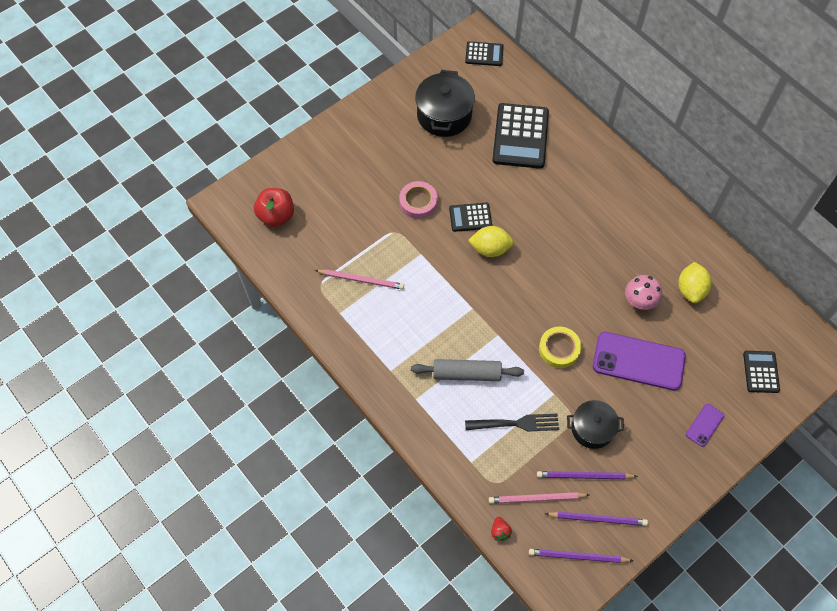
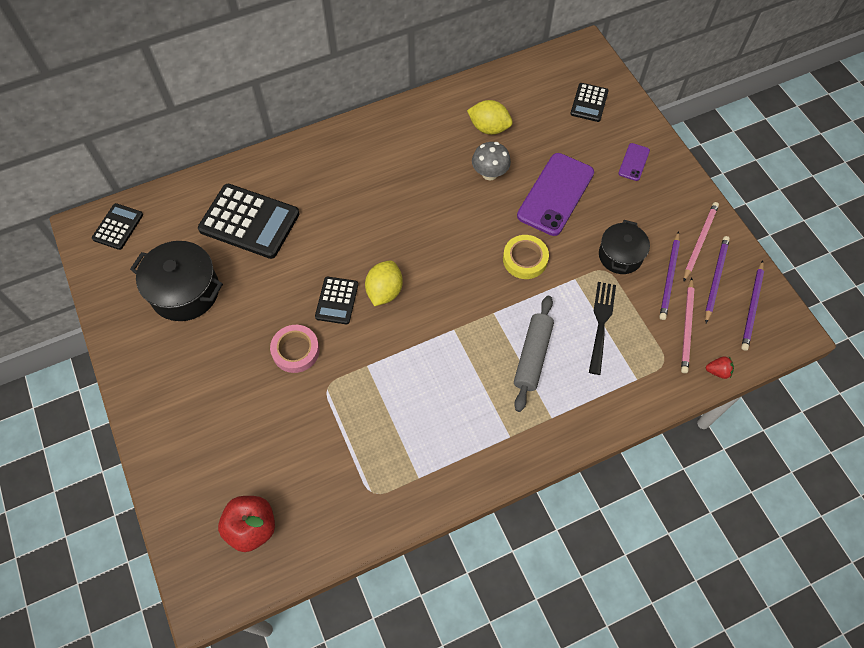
camera: 75 degrees left, 0 degrees up
pink pencil [315,269,404,290] -> pink pencil moved to [684,202,719,281]
pink mushroom [625,275,662,310] -> grey mushroom [472,142,511,180]
purple phone [686,404,724,447] -> purple phone turned 60 degrees clockwise [618,143,650,181]
black calculator [743,351,780,393] -> black calculator turned 90 degrees counterclockwise [570,83,609,122]

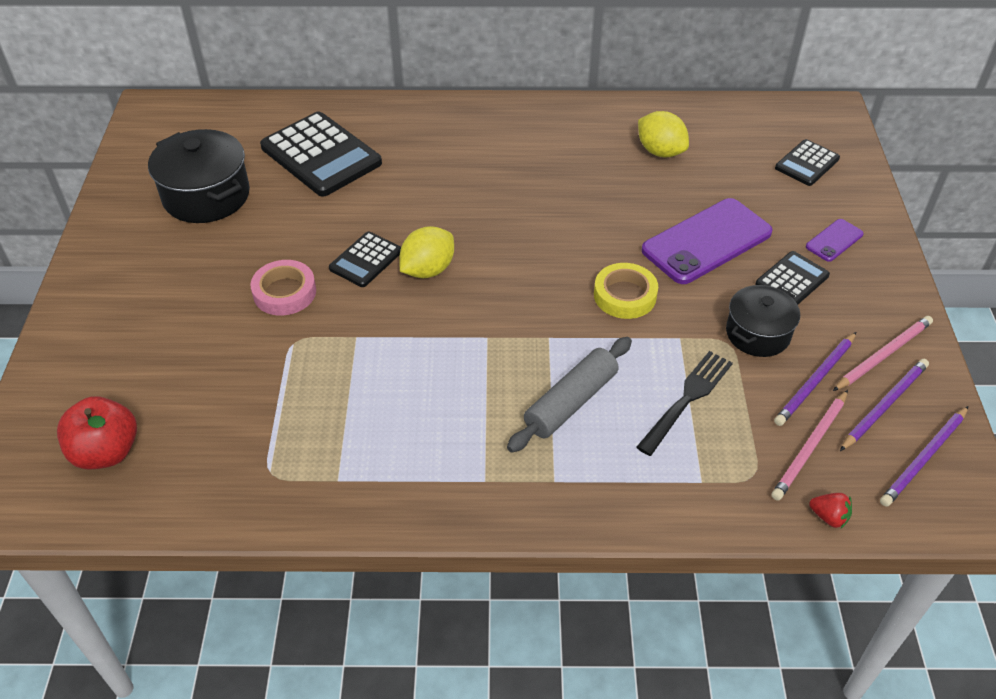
camera: 25 degrees right, 15 degrees down
black calculator [92,203,143,250] -> black calculator moved to [755,251,830,304]
grey mushroom [472,142,511,180] -> none

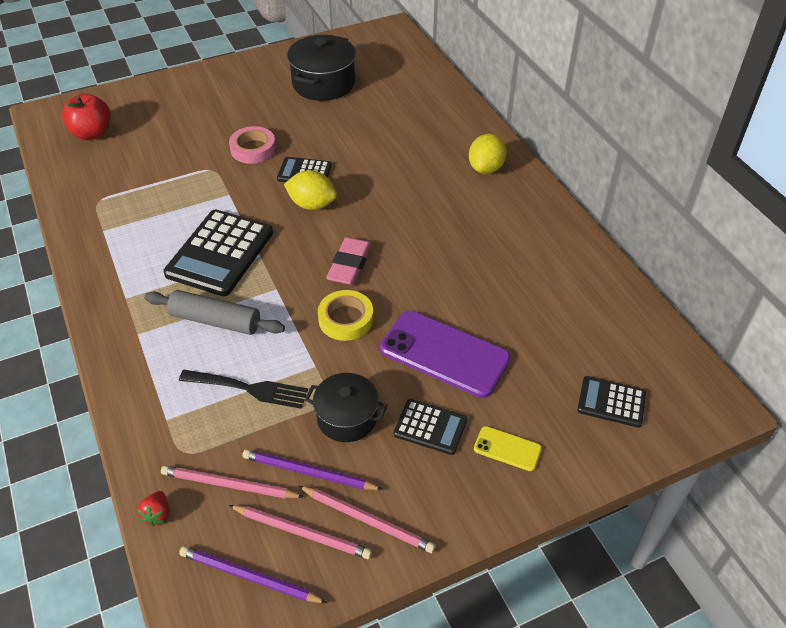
camera: 65 degrees right, 0 degrees up
black calculator [260,111,382,197] -> black calculator moved to [164,210,273,296]
yellow lemon [638,111,689,157] -> yellow lemon moved to [469,134,507,174]
purple phone [806,219,864,262] -> yellow phone [474,426,542,471]
purple pencil [840,359,929,451] -> pink pencil [229,505,372,559]
none -> pink eraser [326,237,372,285]

